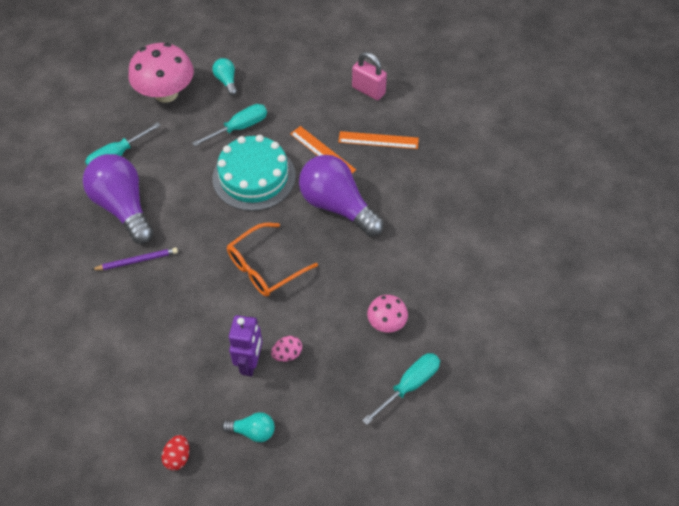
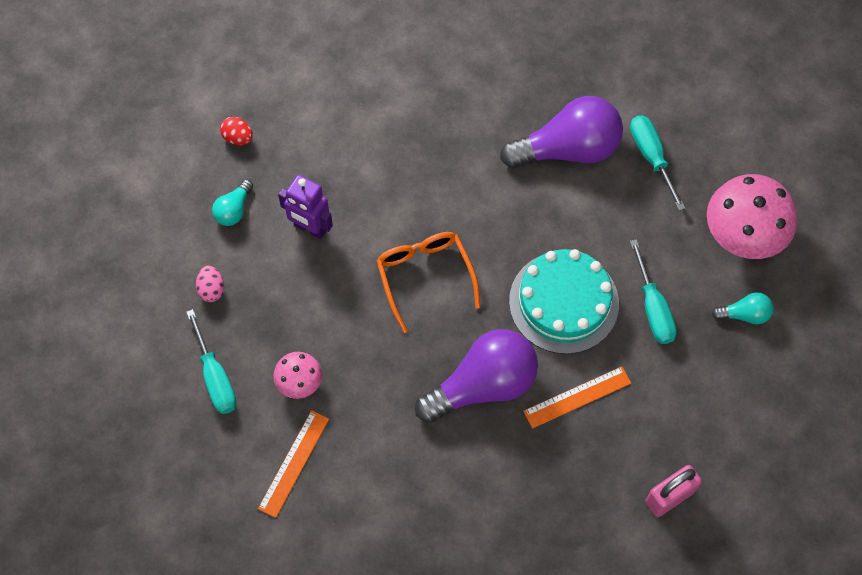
camera: 110 degrees right, 10 degrees up
purple pencil [92,247,178,270] -> none
pink egg [271,336,302,362] -> pink egg moved to [196,266,224,302]
orange ruler [338,131,419,149] -> orange ruler moved to [258,410,329,518]

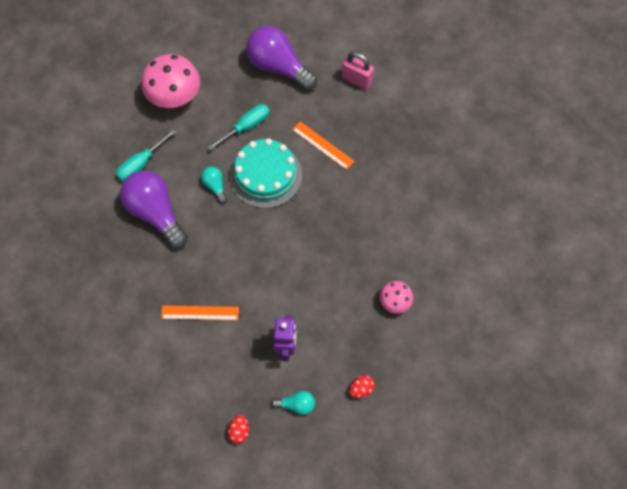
camera: 115 degrees left, 0 degrees up
turquoise screwdriver [186,309,236,414] -> none
pink egg [196,266,224,302] -> red egg [349,375,375,398]
orange ruler [258,410,329,518] -> orange ruler moved to [161,305,239,320]
orange glasses [376,232,481,333] -> none
purple light bulb [415,329,538,423] -> purple light bulb moved to [246,26,317,91]
turquoise light bulb [712,292,773,325] -> turquoise light bulb moved to [201,167,227,204]

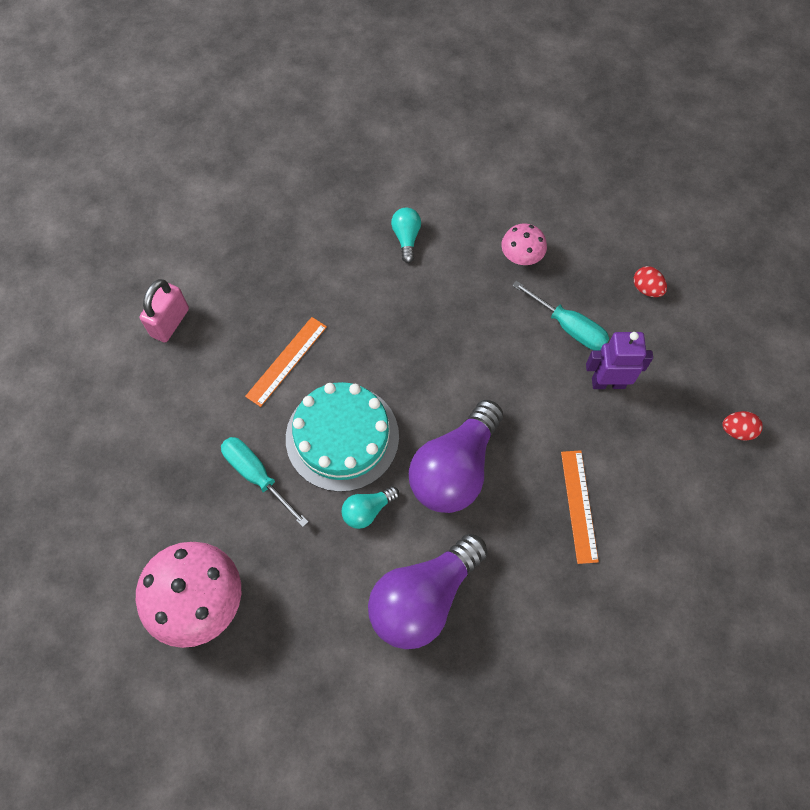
camera: 95 degrees left, 0 degrees up
turquoise screwdriver [116,129,176,181] -> turquoise screwdriver moved to [512,281,609,350]
purple light bulb [246,26,317,91] -> purple light bulb moved to [409,400,503,513]
turquoise light bulb [271,391,315,415] -> turquoise light bulb moved to [391,208,421,263]

